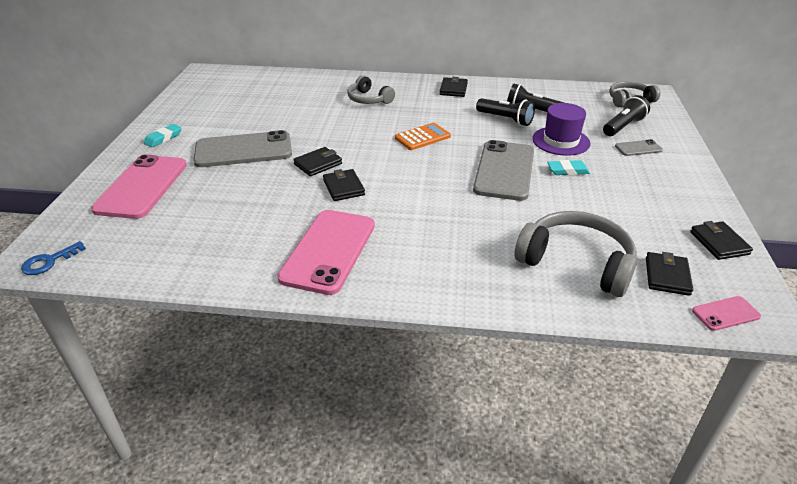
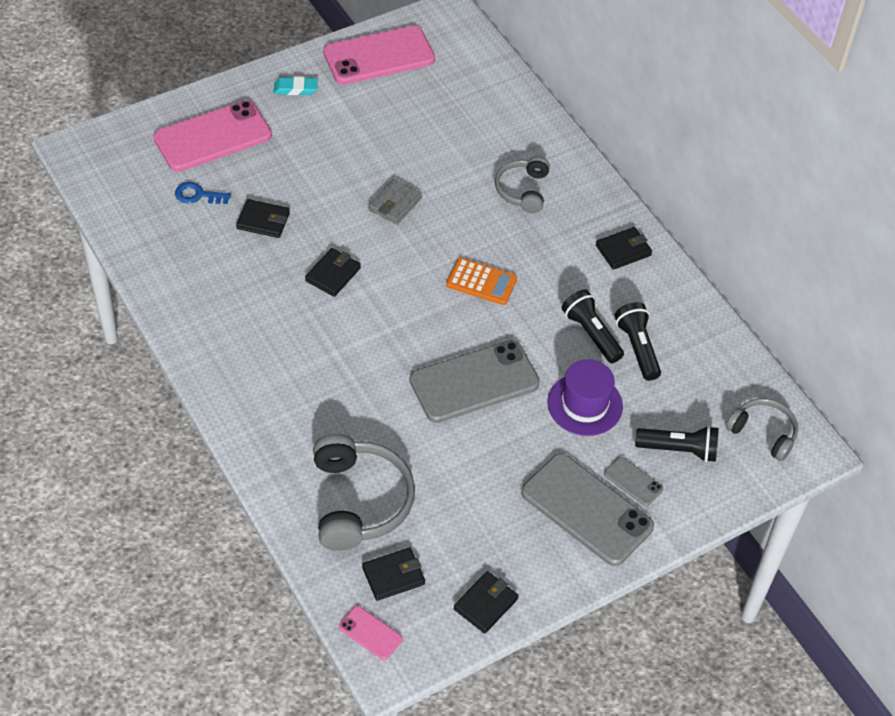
camera: 50 degrees right, 15 degrees up
blue key [21,241,86,275] -> blue key moved to [175,182,231,204]
grey phone [193,130,292,167] -> grey phone moved to [521,453,654,566]
pink phone [277,210,375,295] -> pink phone moved to [323,26,435,85]
black wallet [293,147,342,176] -> black wallet moved to [236,199,290,238]
black flashlight [476,98,535,126] -> black flashlight turned 150 degrees clockwise [562,289,624,363]
turquoise eraser [547,160,590,175] -> none
none -> grey wallet [369,179,422,225]

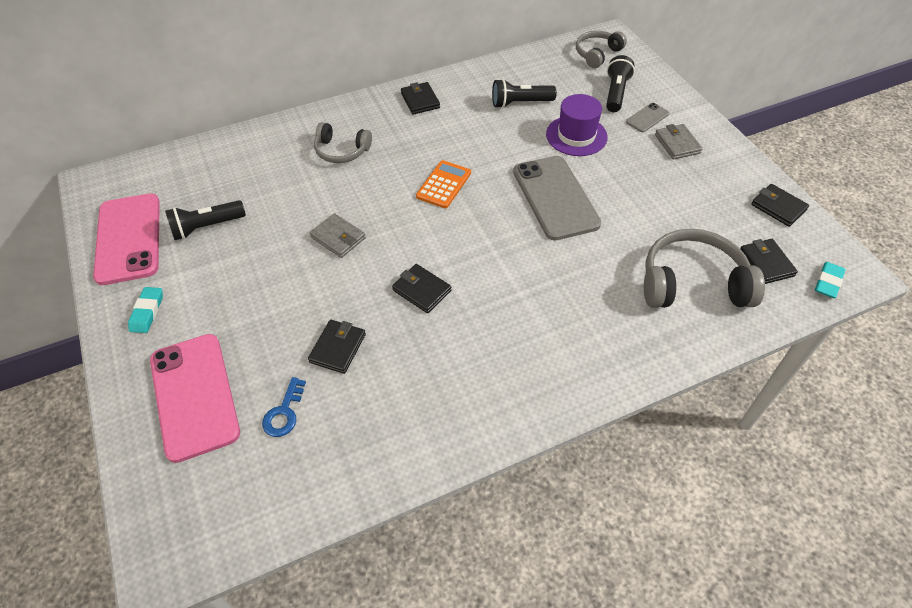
camera: 80 degrees left, 0 degrees up
pink phone [339,606,403,660] -> turquoise eraser [815,262,846,298]
grey phone [521,453,654,566] -> grey wallet [655,124,703,159]
black flashlight [562,289,624,363] -> black flashlight moved to [165,200,246,240]

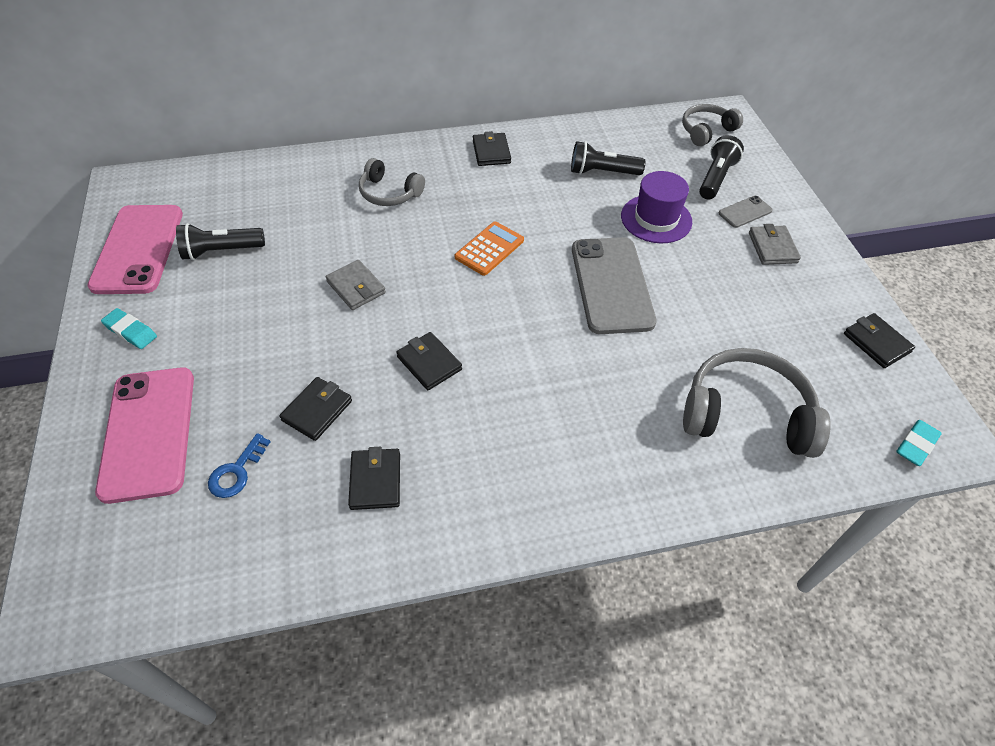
camera: 10 degrees right, 0 degrees up
turquoise eraser [128,287,163,333] -> turquoise eraser turned 75 degrees counterclockwise [101,308,157,349]
black wallet [740,239,798,284] -> black wallet moved to [348,447,400,510]

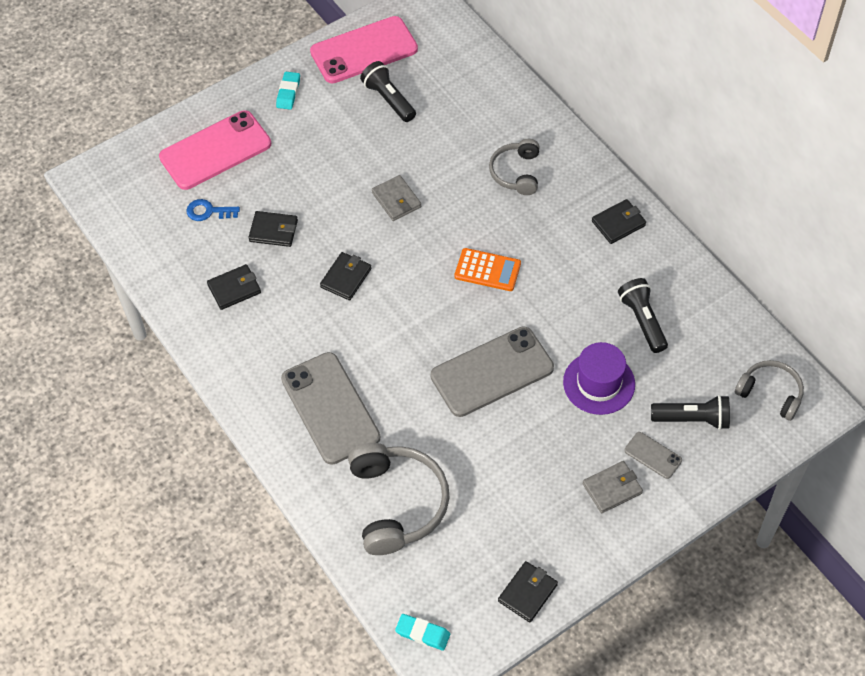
camera: 70 degrees right, 5 degrees up
grey wallet [326,260,386,310] -> grey wallet turned 60 degrees counterclockwise [372,175,421,221]
none -> grey phone [281,352,380,465]

